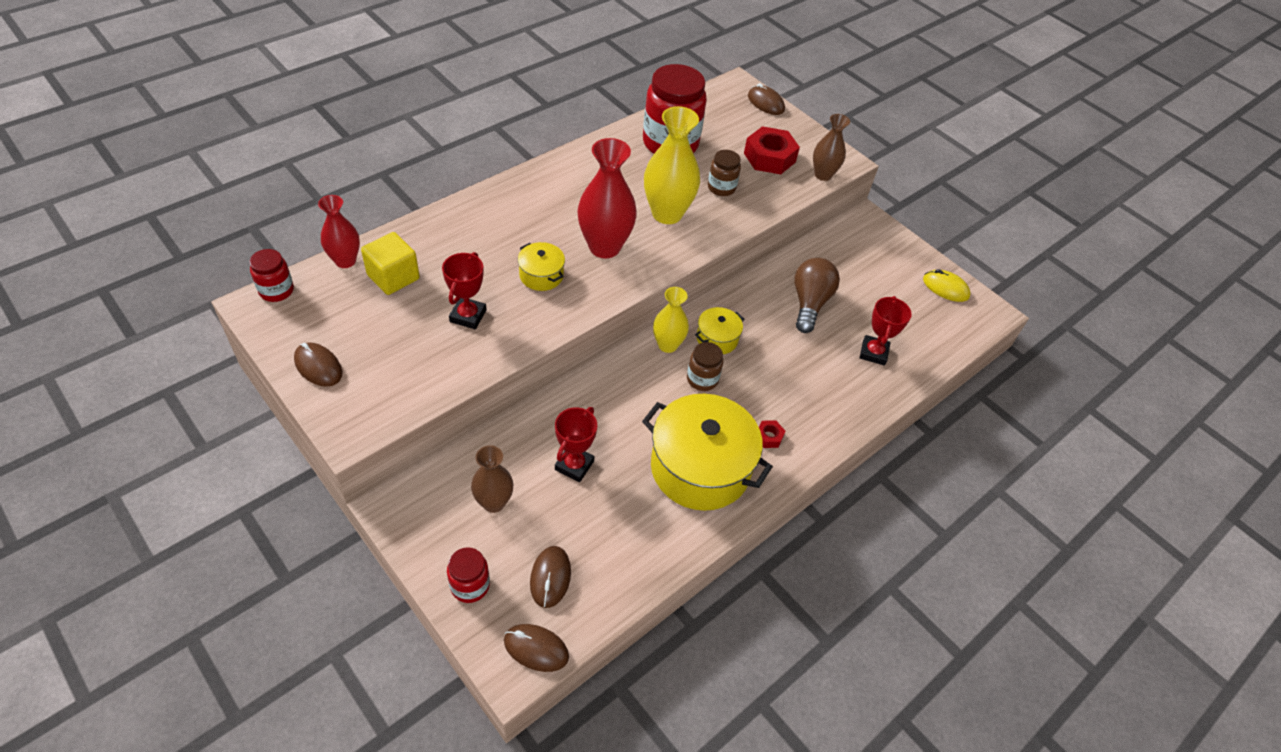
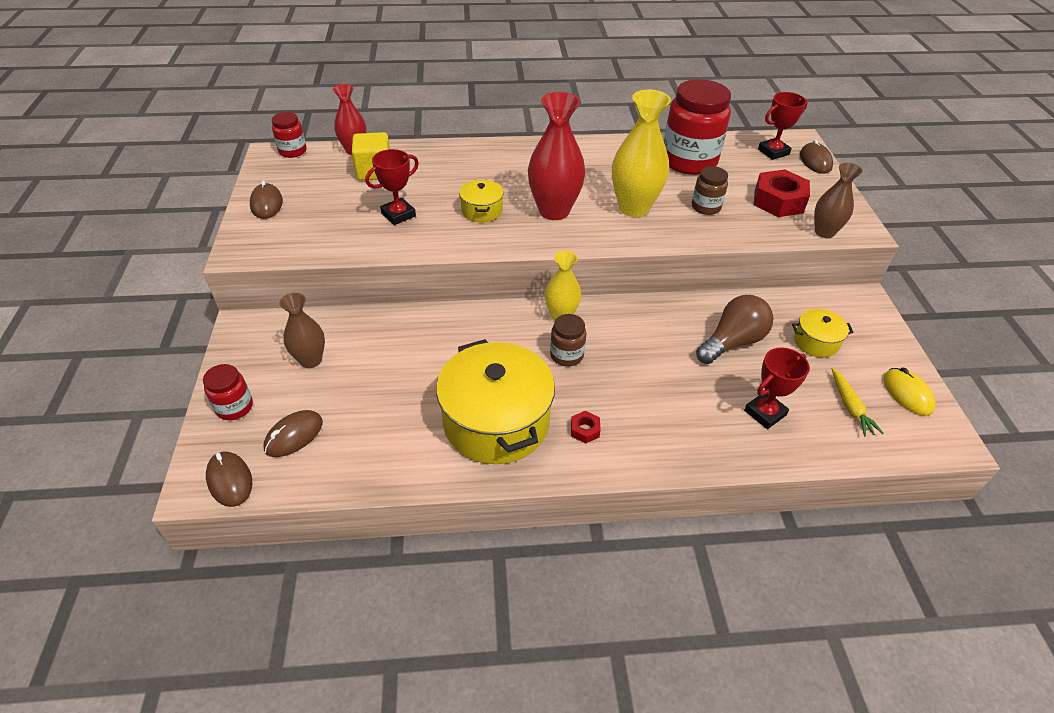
camera: 40 degrees right, 5 degrees down
red trophy [555,407,597,482] -> red trophy moved to [758,92,807,160]
yellow pot [695,307,744,354] -> yellow pot moved to [792,309,854,358]
none -> yellow carrot [831,368,883,437]

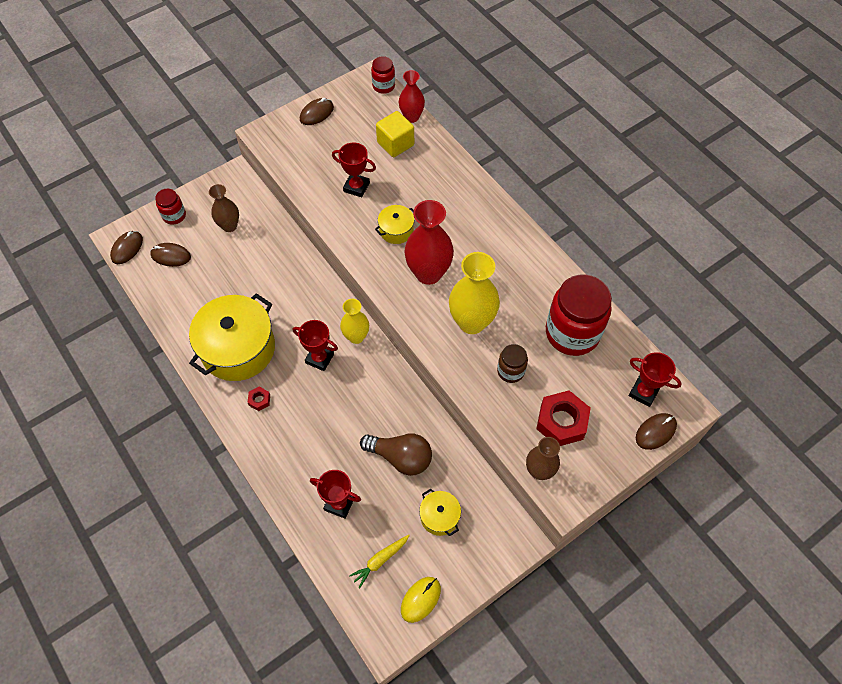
camera: 60 degrees right, 15 degrees up
brown jar [550,314,586,366] -> red trophy [293,320,338,371]

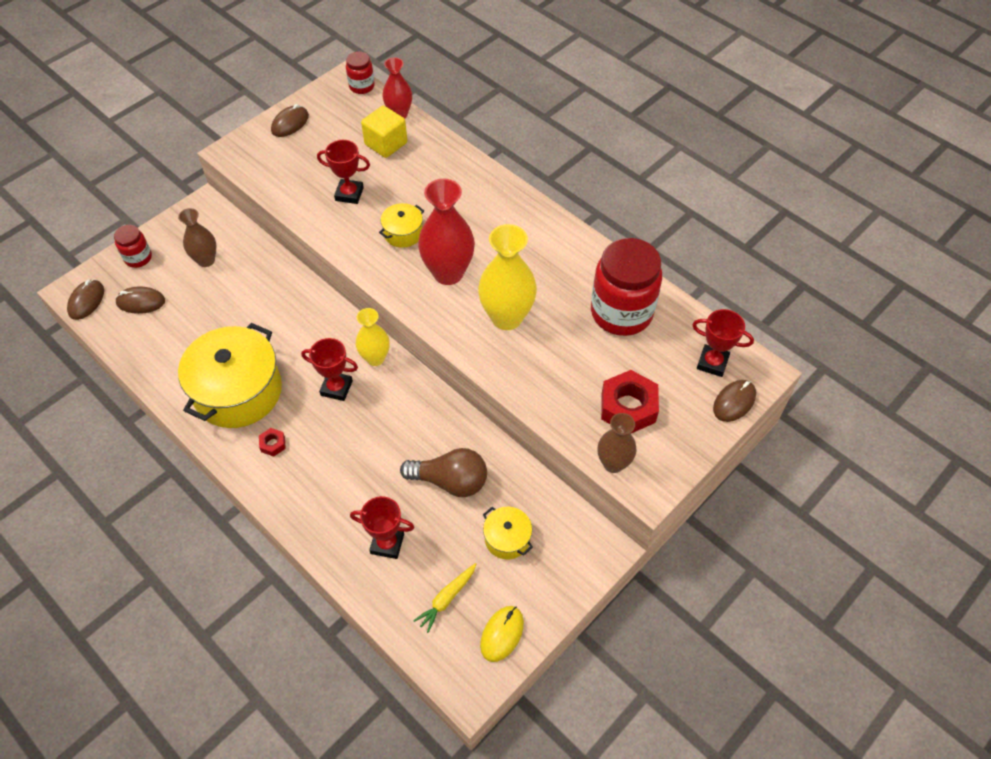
camera: 10 degrees left, 5 degrees down
brown jar [497,344,528,383] -> none

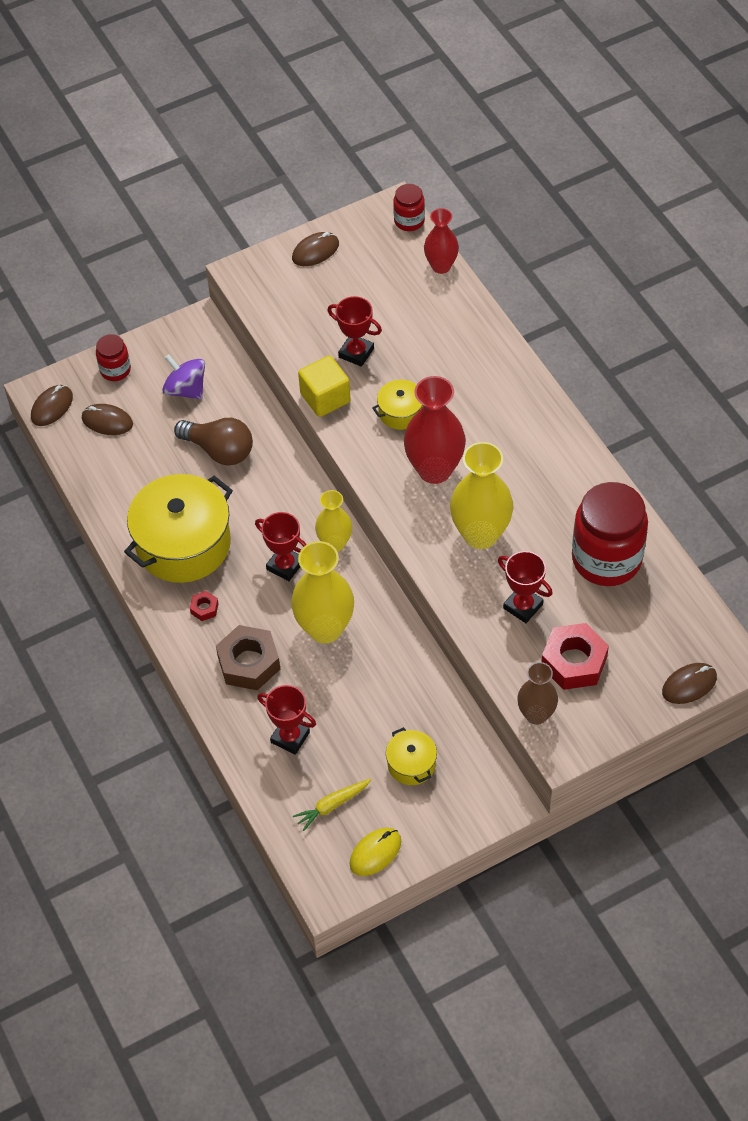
camera: 20 degrees right, 0 degrees up
brown vase [178,208,216,267] -> purple spinning top [162,354,205,399]
yellow cube [361,105,407,158] -> yellow cube moved to [298,356,351,417]
brown light bulb [400,448,487,497] -> brown light bulb moved to [174,418,253,466]
red trophy [692,309,754,377] -> red trophy moved to [498,551,553,623]
none -> brown nut [216,625,280,690]
none -> yellow vase [291,541,354,643]

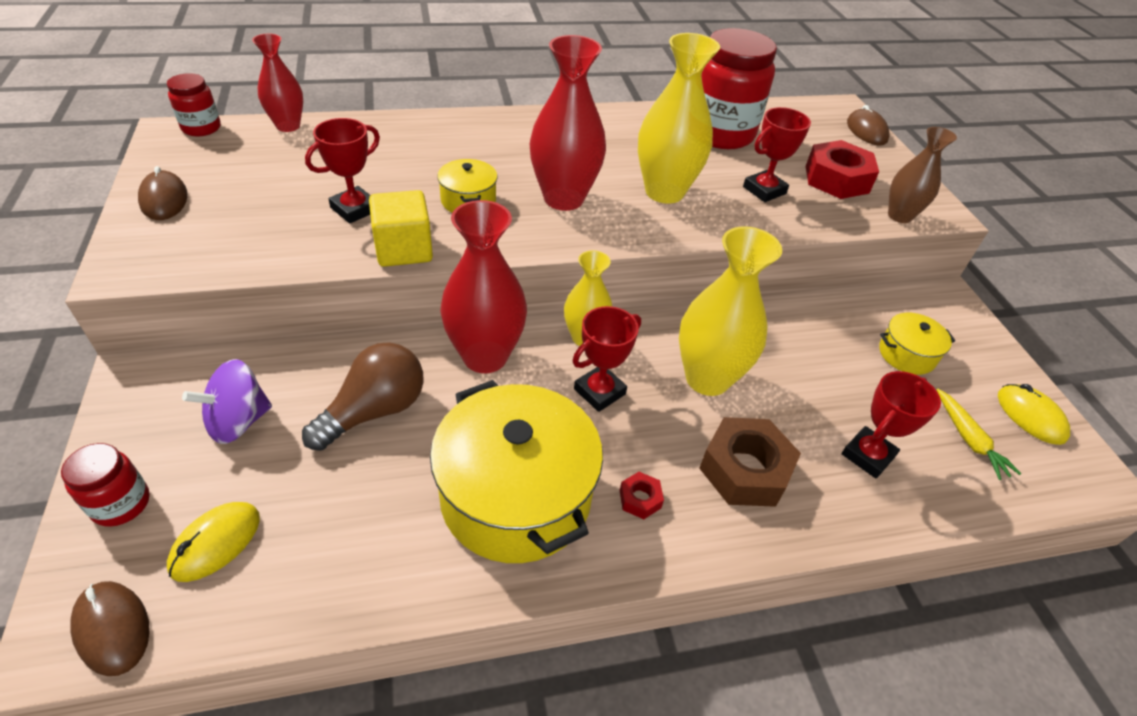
camera: 80 degrees left, 10 degrees down
brown mouse [82,404,133,435] -> yellow mouse [167,502,260,582]
none -> red vase [440,200,527,373]

